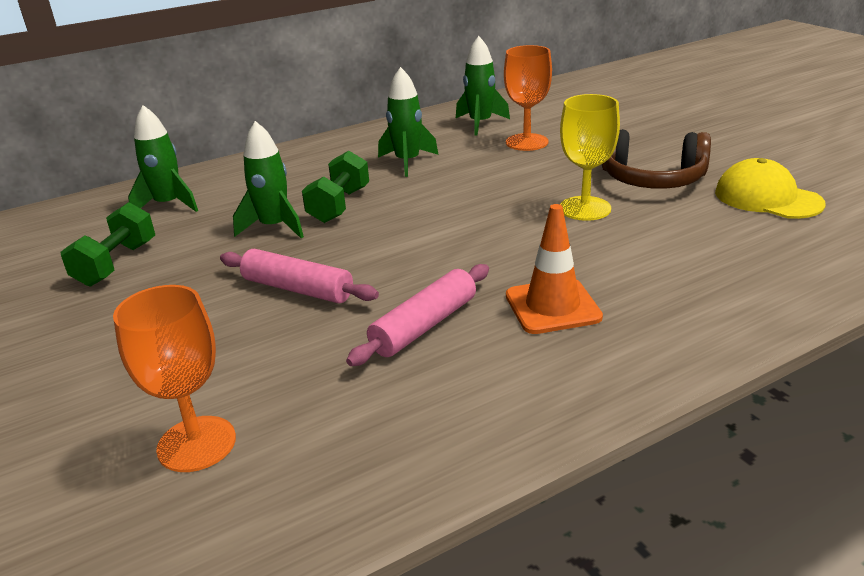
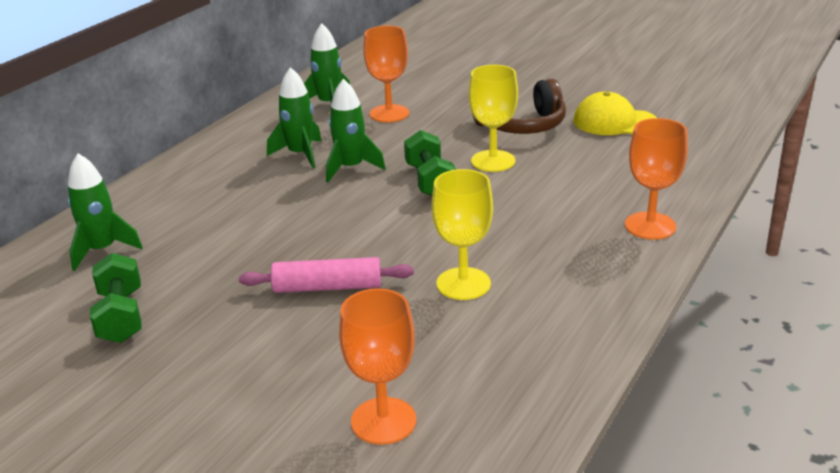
camera: 30 degrees left, 0 degrees up
green rocket [233,121,304,238] -> green rocket moved to [326,79,386,182]
green dumbbell [302,151,369,223] -> green dumbbell moved to [404,130,456,196]
pink rolling pin [346,264,489,366] -> yellow goblet [432,169,493,300]
orange traffic cone [506,204,603,334] -> none
none -> orange goblet [625,118,688,240]

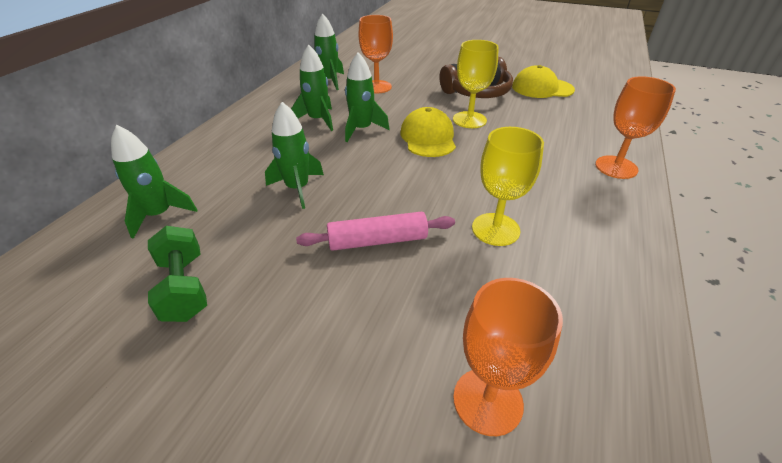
camera: 10 degrees left, 10 degrees up
green dumbbell [404,130,456,196] -> yellow cap [400,107,456,157]
none -> green rocket [265,102,324,209]

